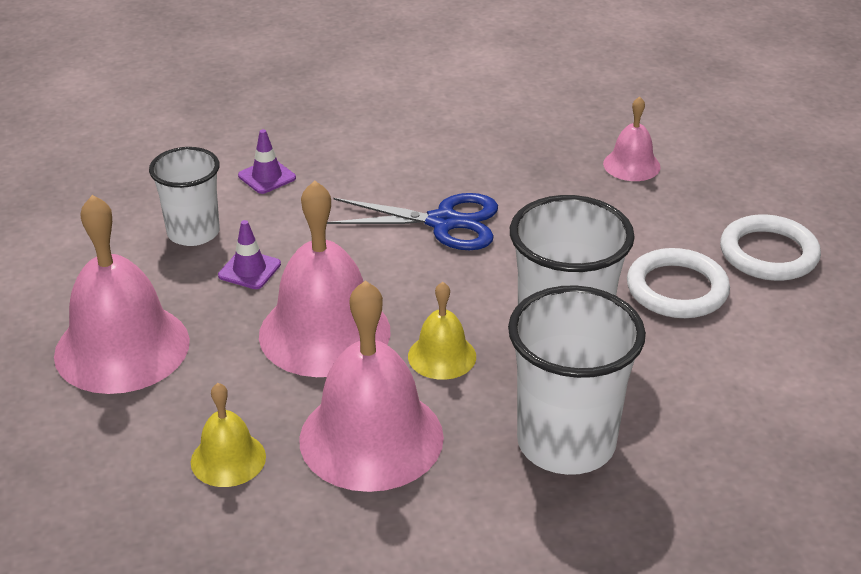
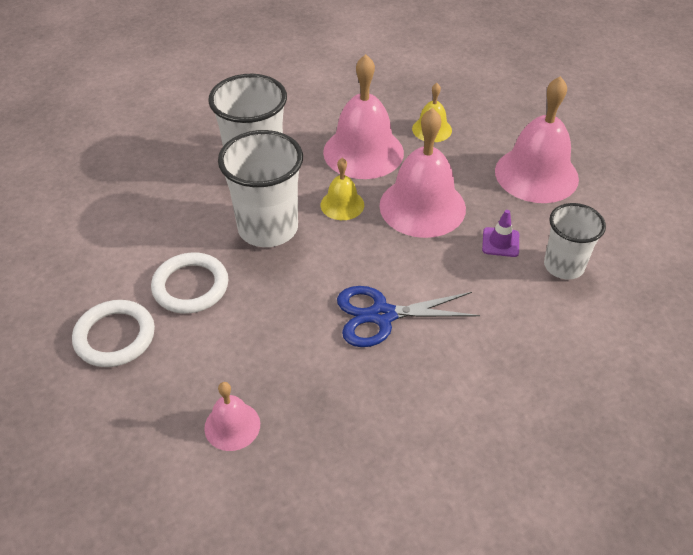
camera: 165 degrees right, 10 degrees up
purple traffic cone [238,129,296,194] -> none

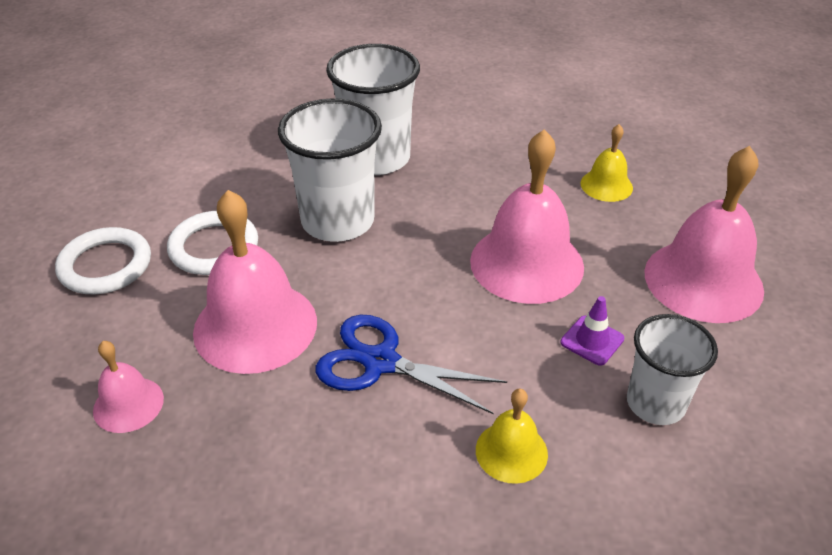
camera: 30 degrees right, 5 degrees down
yellow bell [321,158,364,220] -> yellow bell moved to [476,389,548,484]
pink bell [323,54,404,179] -> pink bell moved to [193,190,317,374]

